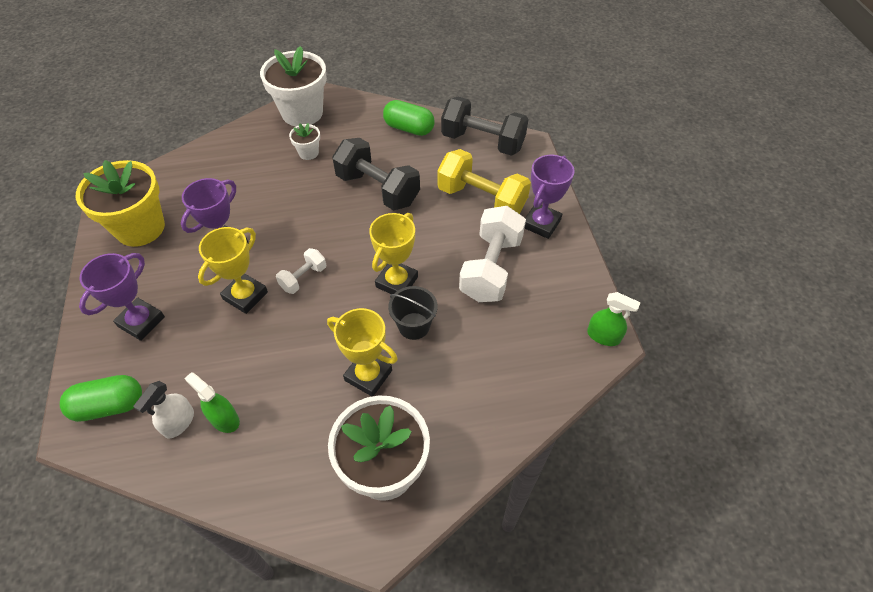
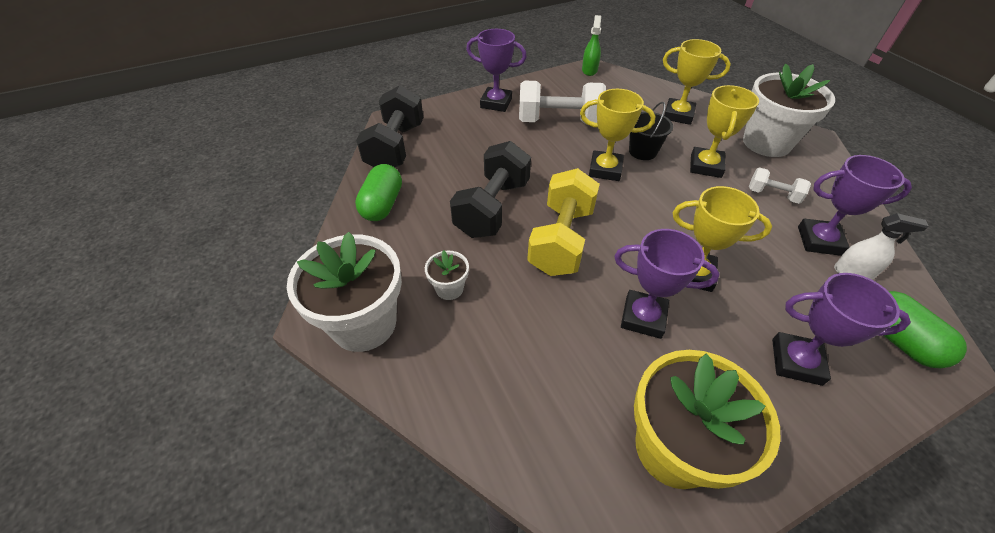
camera: 105 degrees left, 5 degrees down
green spray bottle [184,372,240,433] -> purple trophy [798,155,912,256]
white dumbbell [276,248,326,294] -> white dumbbell moved to [749,167,811,204]
yellow dumbbell [437,149,531,214] -> yellow dumbbell moved to [527,168,600,276]
none -> yellow trophy [663,39,731,125]

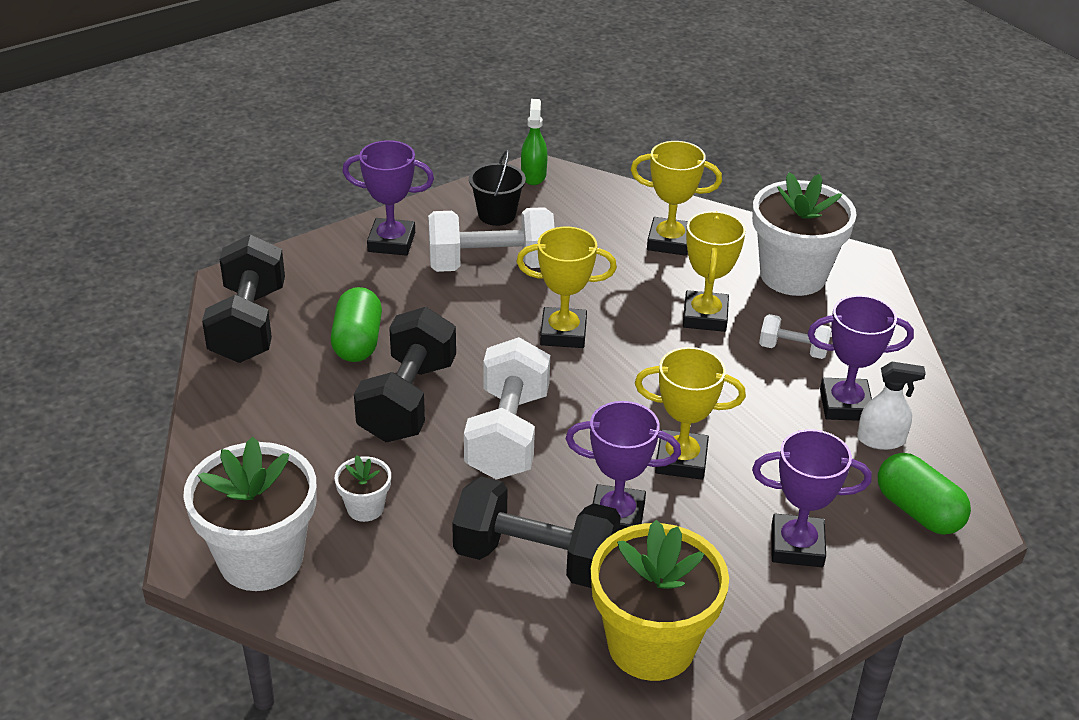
camera: 10 degrees left, 10 degrees down
green capsule [355,164,402,221] -> green capsule moved to [331,287,382,362]
yellow dumbbell [527,168,600,276] -> white dumbbell [464,337,550,480]
black bucket [629,102,673,160] -> black bucket moved to [469,150,526,226]
none -> black dumbbell [452,477,621,588]

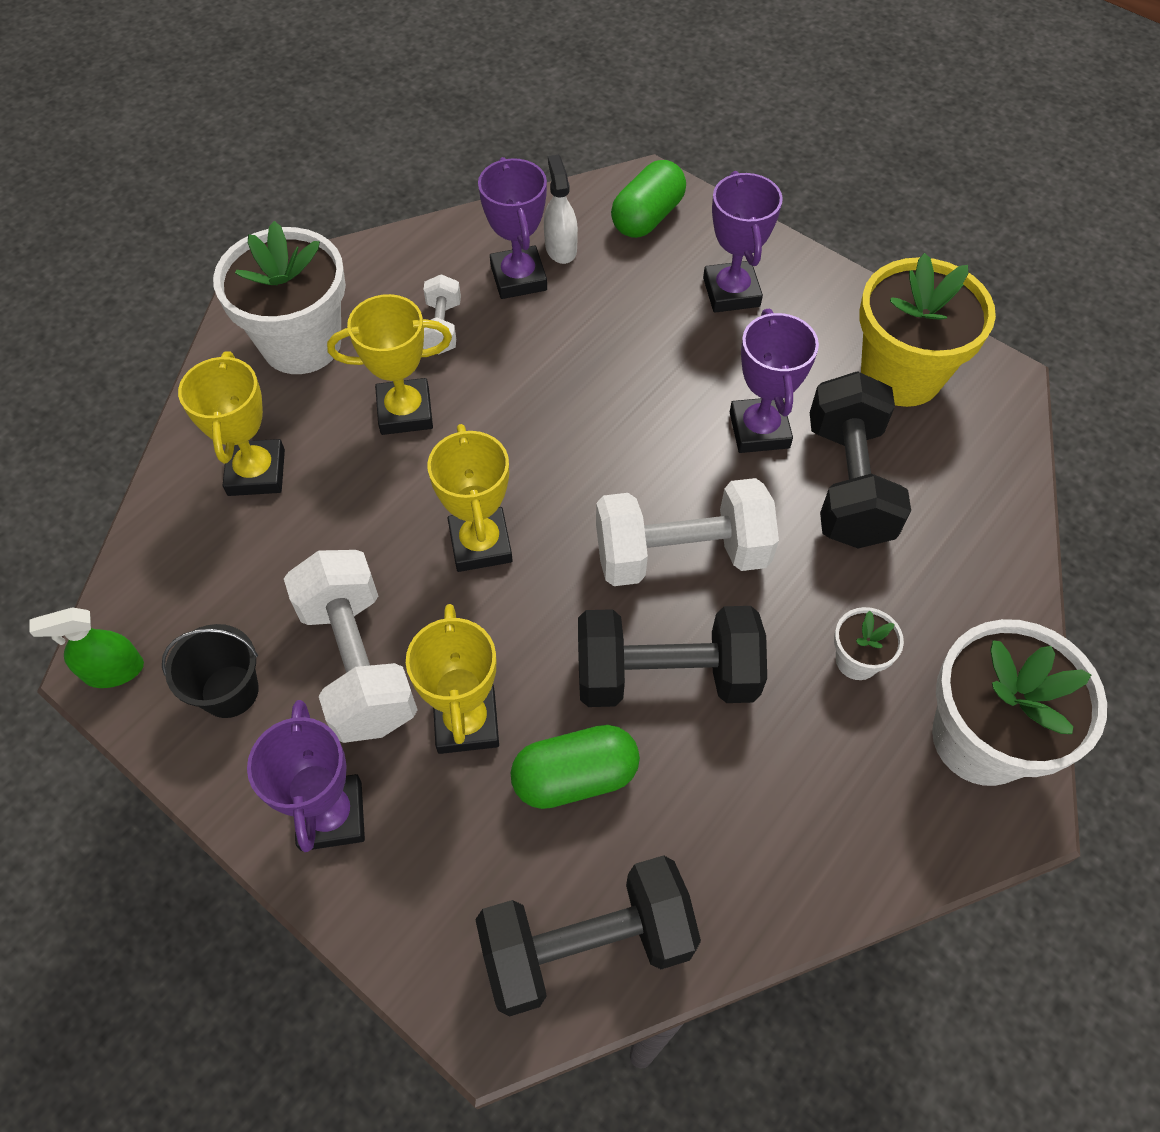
camera: 105 degrees left, 20 degrees up
yellow trophy [635,347,746,480] -> yellow trophy moved to [406,604,499,754]

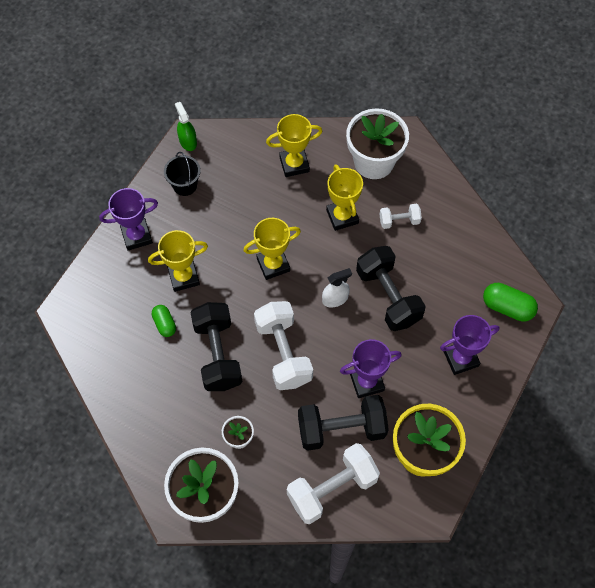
camera: 80 degrees right, 5 degrees up
white dumbbell [284,550,418,743] -> white dumbbell moved to [287,443,380,524]
black dumbbell [475,855,701,1016] -> black dumbbell moved to [356,246,426,331]
purple trophy [478,157,547,299] -> none
green capsule [511,725,640,809] -> green capsule [152,305,176,337], size x0.63
white spray bottle [544,155,578,264] -> white spray bottle moved to [322,268,352,307]

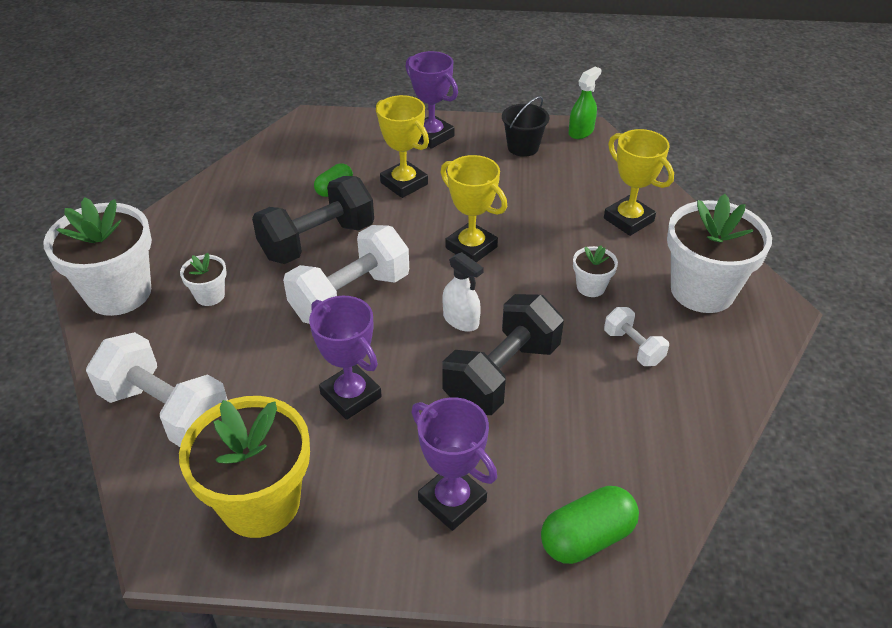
camera: 65 degrees right, 20 degrees down
black dumbbell [298,395,389,451] -> none
yellow trophy [326,165,363,231] -> white flower pot [573,245,618,297]
green capsule [483,283,538,322] -> green capsule turned 60 degrees clockwise [541,486,639,564]

